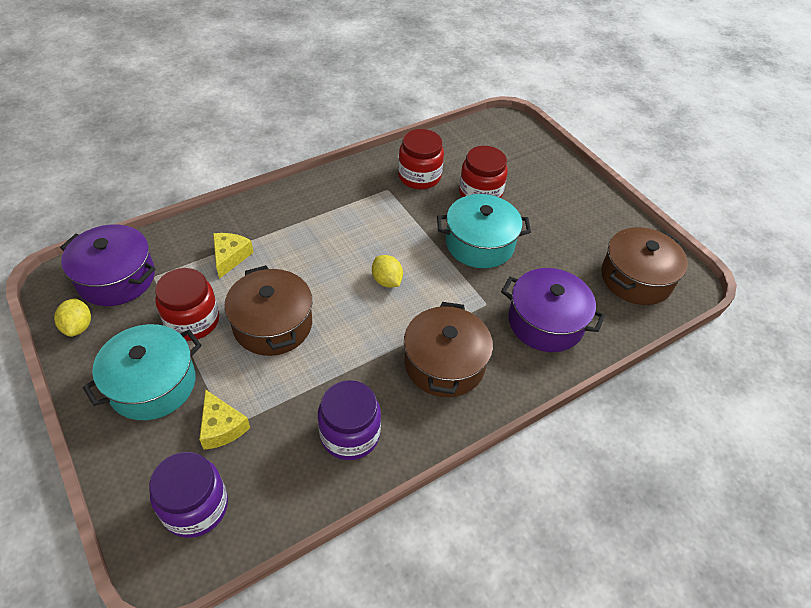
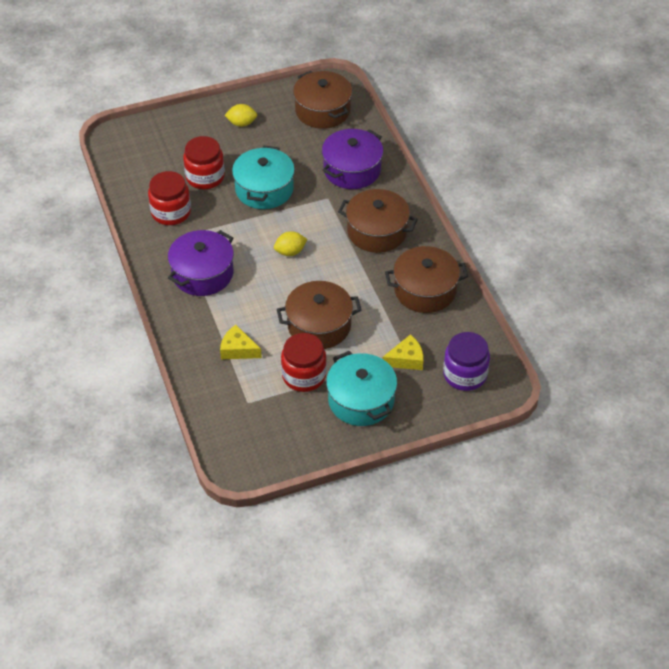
camera: 75 degrees left, 0 degrees up
yellow lemon [54,298,91,337] -> yellow lemon moved to [225,104,257,127]
purple pot [60,224,155,306] -> purple pot moved to [168,230,234,296]
purple jar [318,380,381,460] -> brown pot [385,246,468,313]

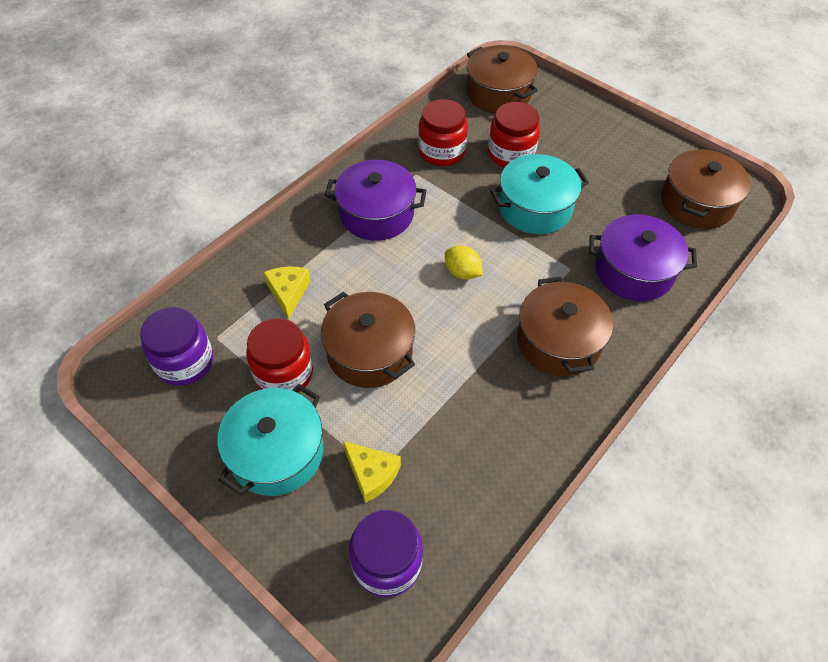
camera: 60 degrees right, 5 degrees up
yellow lemon [225,104,257,127] -> none
brown pot [385,246,468,313] -> brown pot moved to [467,45,538,113]
none -> purple jar [140,307,213,386]

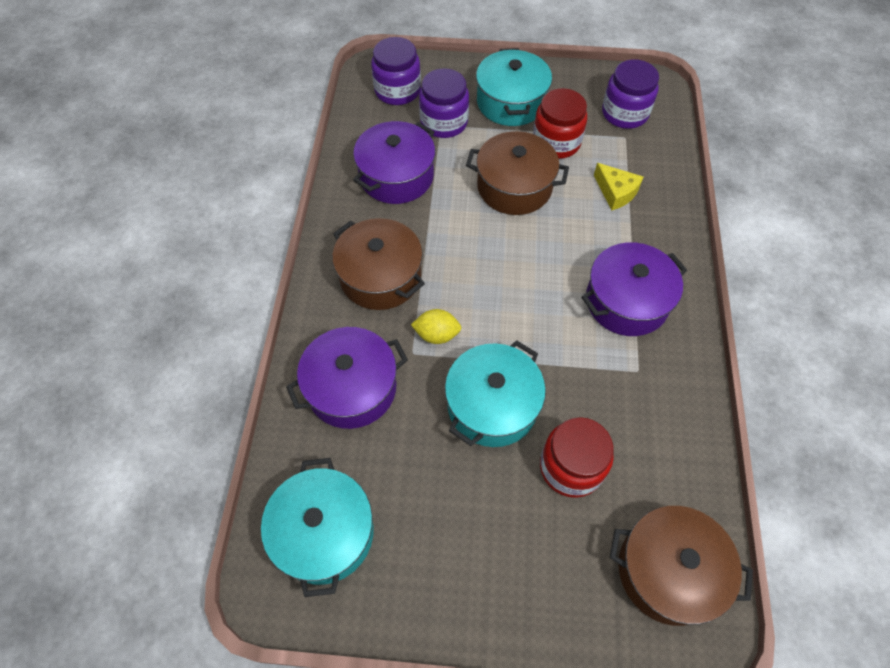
camera: 145 degrees right, 5 degrees up
yellow cheese [343,441,401,503] -> purple jar [419,68,469,138]
red jar [418,99,468,166] -> none
yellow lemon [445,246,483,280] -> yellow lemon moved to [411,309,461,344]
brown pot [661,148,751,229] -> turquoise pot [261,458,374,597]
none -> purple pot [353,121,435,204]

